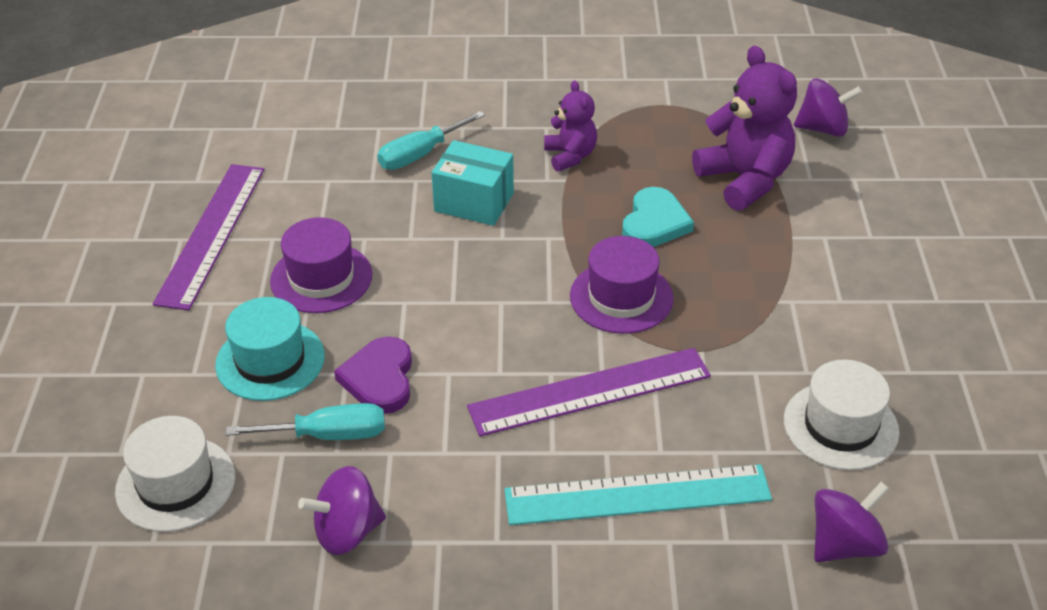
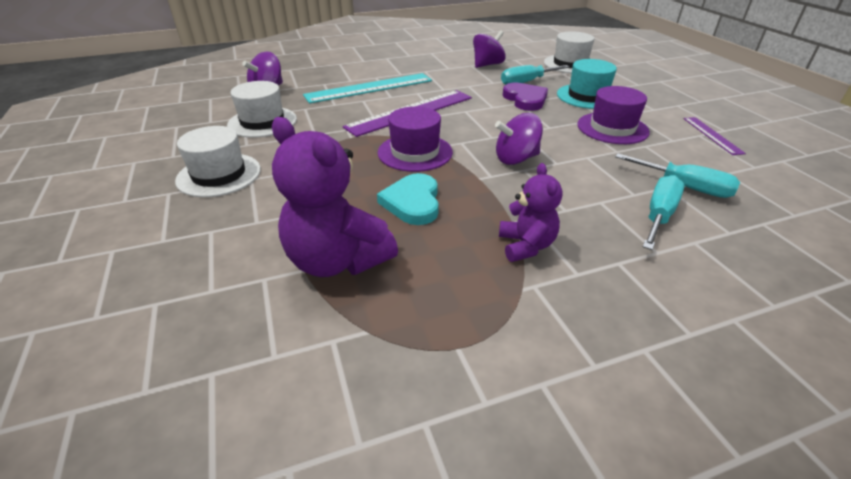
camera: 160 degrees right, 5 degrees down
purple ruler [153,164,264,310] -> purple ruler [684,117,746,155], size x0.51
turquoise box [432,140,514,226] -> none
purple teddy bear [544,80,597,172] -> purple teddy bear turned 150 degrees counterclockwise [499,163,562,262]
purple spinning top [794,78,863,137] -> purple spinning top moved to [495,113,543,165]
none -> white hat [175,126,261,197]
none -> turquoise screwdriver [615,153,740,198]

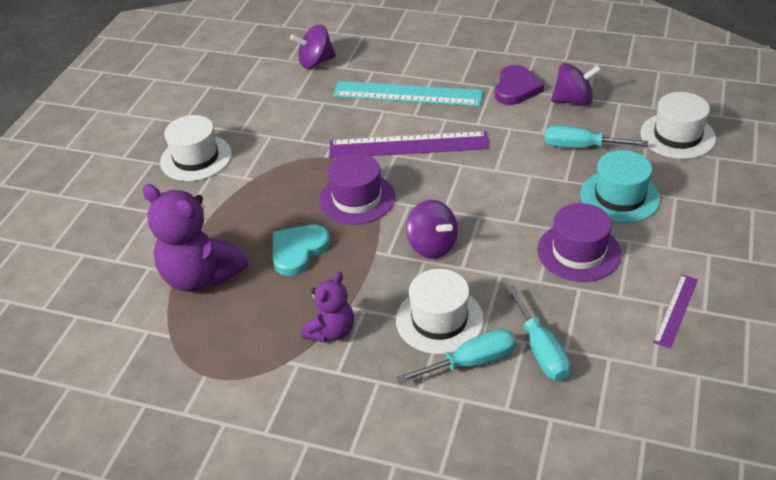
camera: 40 degrees right, 5 degrees up
white hat [227,81,297,138] -> white hat moved to [396,269,484,354]
purple teddy bear [272,117,398,277] -> purple teddy bear turned 45 degrees counterclockwise [142,184,248,292]
purple spinning top [495,113,543,165] -> purple spinning top turned 150 degrees counterclockwise [406,200,458,259]
purple heart [502,82,548,111] -> purple heart moved to [495,65,544,105]

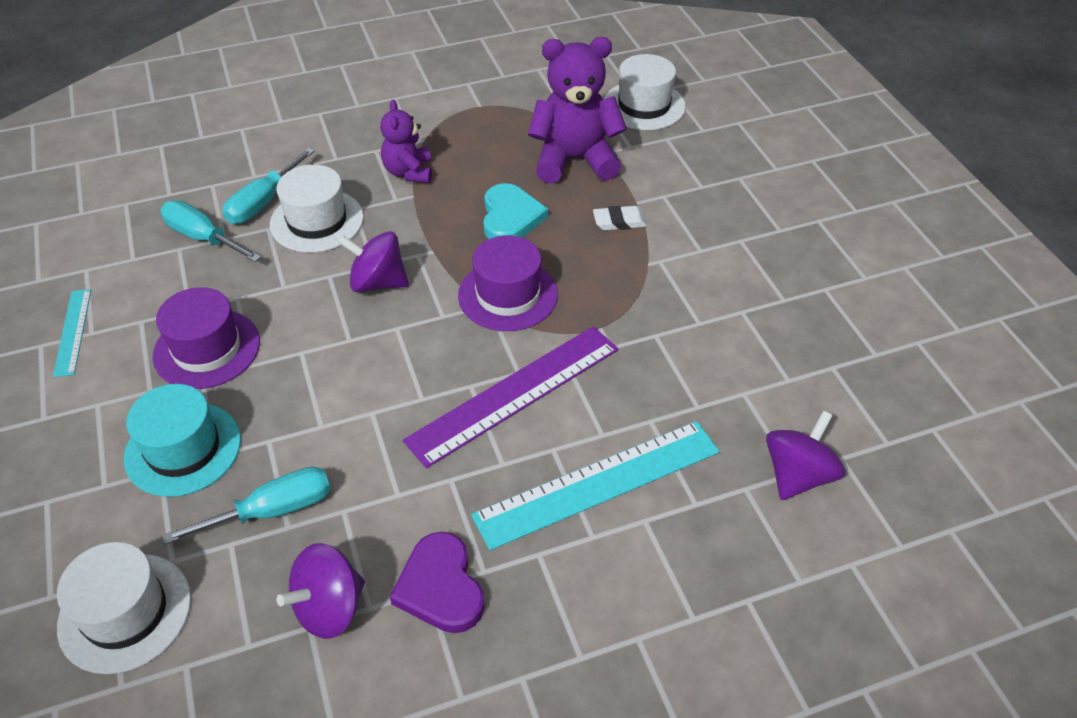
camera: 140 degrees right, 5 degrees up
white hat [160,115,232,181] -> white hat moved to [604,54,686,130]
purple ruler [653,275,698,349] -> turquoise ruler [53,289,91,377]
none -> white eraser [593,206,647,230]

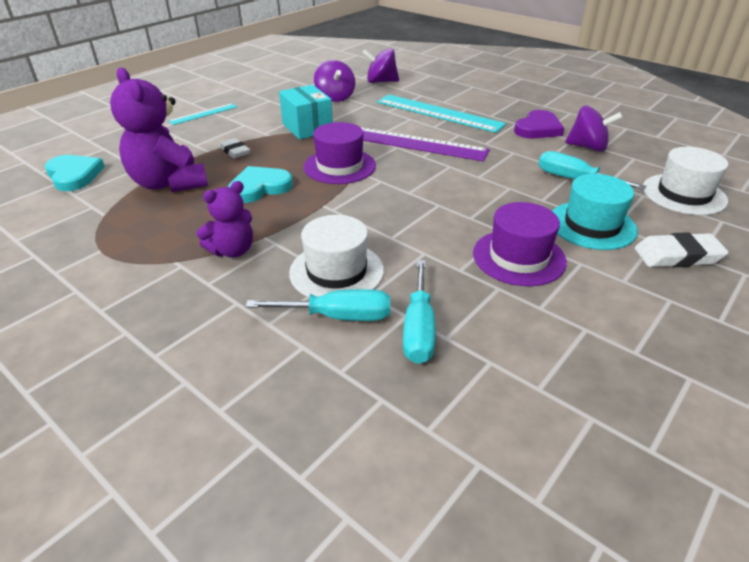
camera: 120 degrees left, 10 degrees down
turquoise ruler [53,289,91,377] -> turquoise ruler moved to [168,103,237,125]
purple spinning top [338,231,409,292] -> purple spinning top moved to [314,60,355,102]
white hat [604,54,686,130] -> turquoise heart [45,155,105,191]
none -> turquoise box [279,85,333,140]
none -> white eraser [635,232,729,267]

